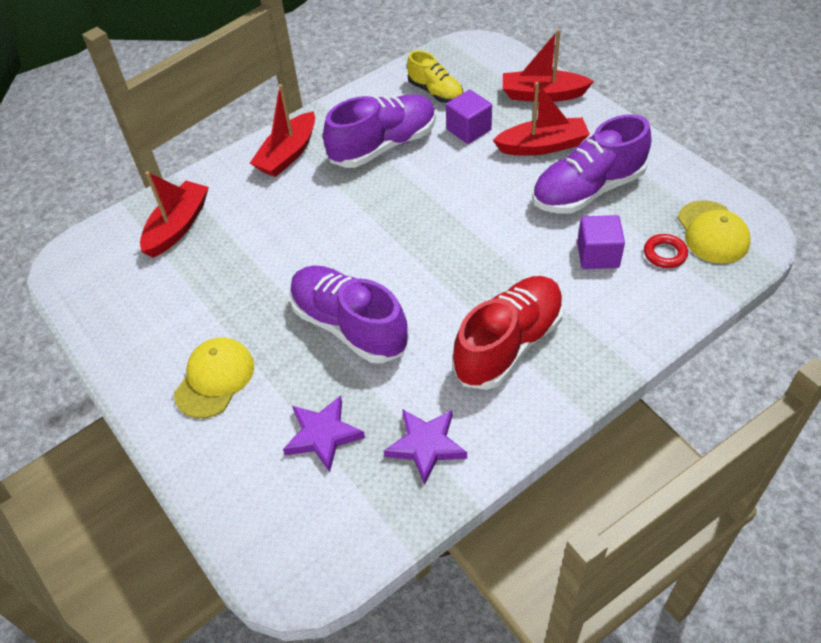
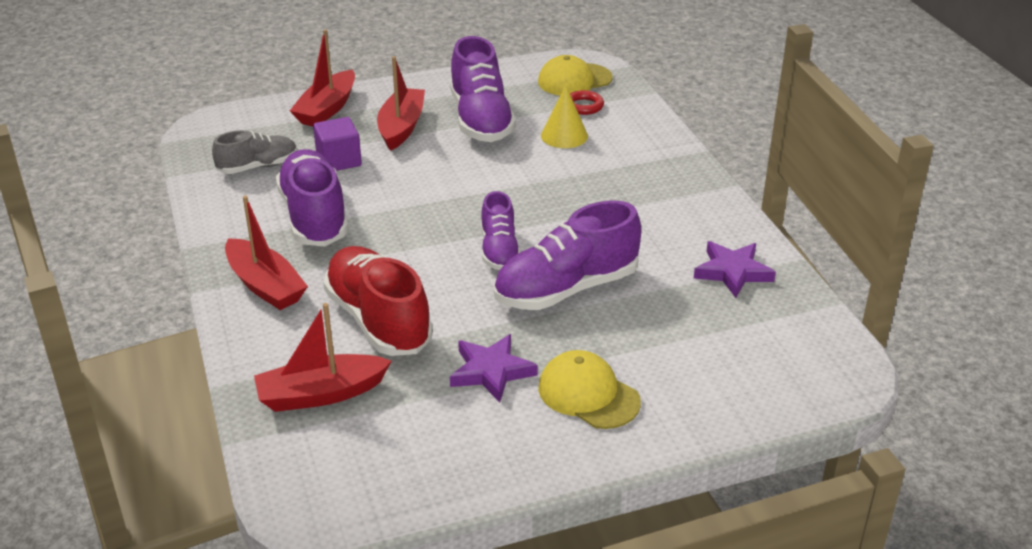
camera: 75 degrees left, 15 degrees down
red boat [140,171,209,258] -> red boat turned 60 degrees counterclockwise [254,303,391,412]
purple star [283,395,365,472] -> purple star moved to [450,334,538,403]
yellow shoe [407,50,463,103] -> grey shoe [212,130,297,174]
red shoe [452,276,564,390] -> red shoe moved to [323,246,433,356]
purple cube [577,215,625,269] -> yellow cone [541,85,588,148]
yellow cap [677,200,751,264] -> yellow cap turned 150 degrees clockwise [538,55,613,95]
none -> purple shoe [481,191,520,270]

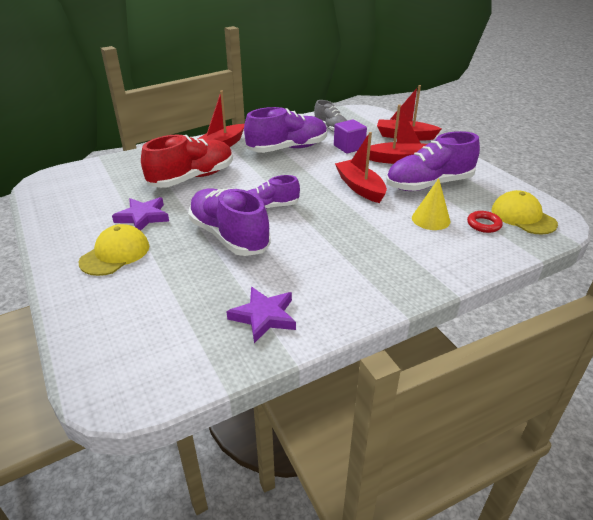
camera: 80 degrees right, 0 degrees up
red boat [254,303,391,412] -> red boat moved to [335,132,387,203]

